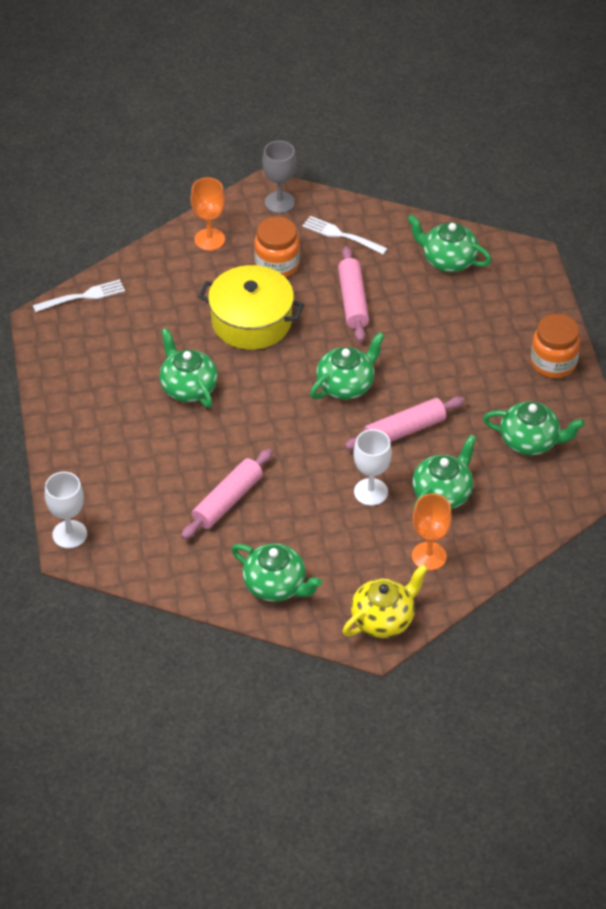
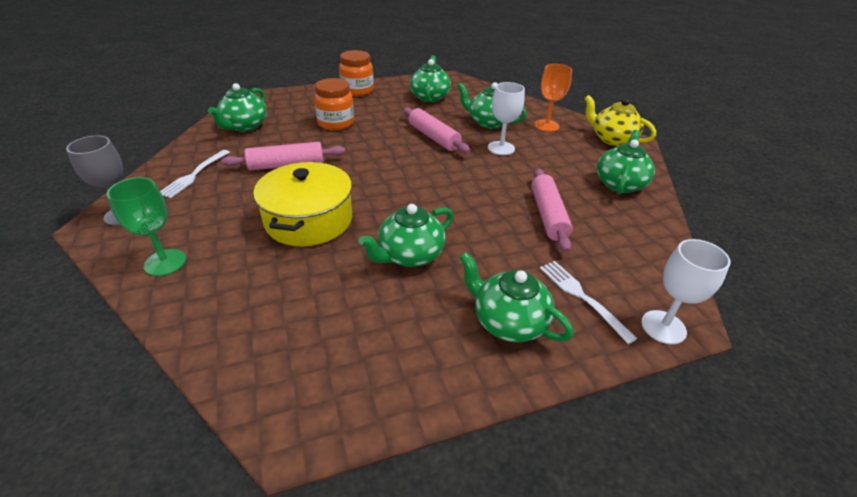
camera: 100 degrees left, 10 degrees down
white fork [33,279,125,312] -> white fork moved to [540,261,638,344]
pink rolling pin [181,449,272,539] -> pink rolling pin turned 60 degrees clockwise [531,168,573,252]
orange goblet [191,177,225,251] -> green goblet [107,177,186,276]
orange jar [254,217,300,278] -> orange jar moved to [314,78,354,130]
green teapot [310,332,385,400] -> green teapot moved to [459,252,574,343]

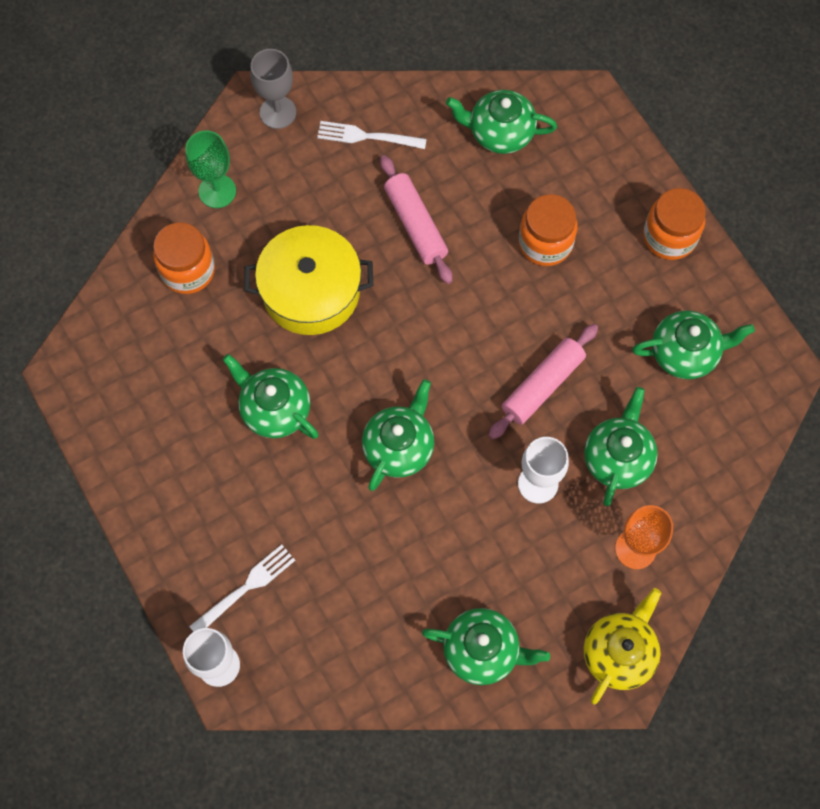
camera: 80 degrees right, 30 degrees up
green teapot [459,252,574,343] -> green teapot moved to [362,379,434,491]
pink rolling pin [531,168,573,252] -> none
none -> orange jar [153,222,215,294]

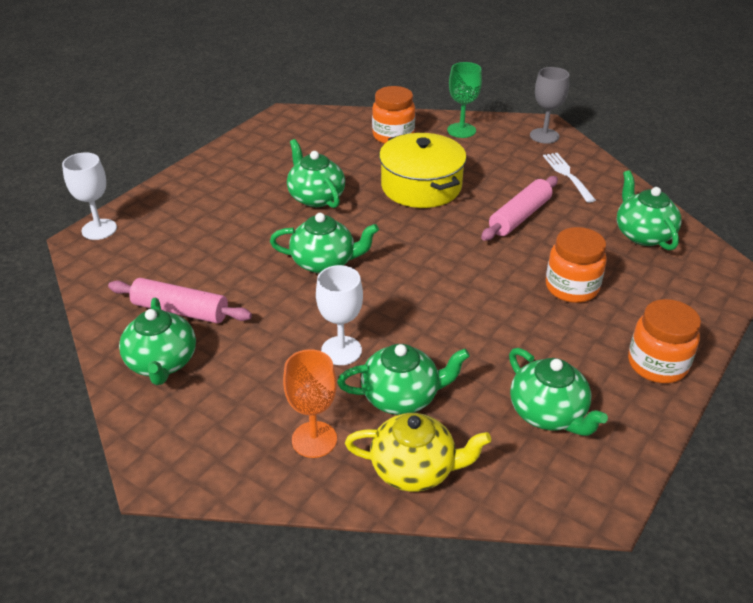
camera: 65 degrees right, 30 degrees down
white fork [189,544,295,632] -> none
green teapot [223,354,319,439] -> green teapot turned 45 degrees counterclockwise [287,139,345,208]
pink rolling pin [488,324,598,439] -> pink rolling pin moved to [108,278,252,323]
yellow teapot [584,588,661,704] -> yellow teapot moved to [345,413,491,492]

